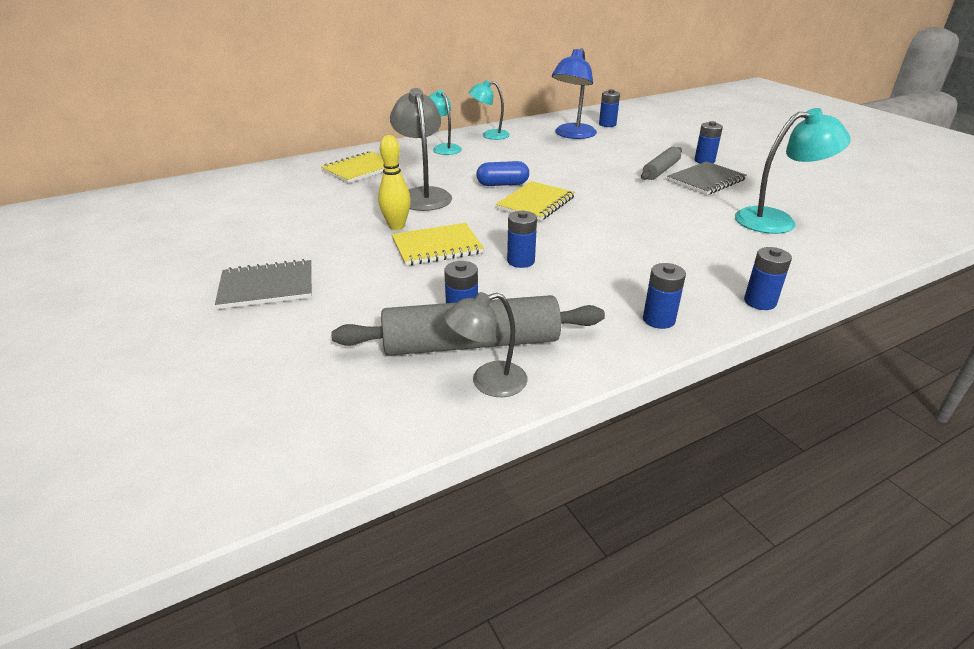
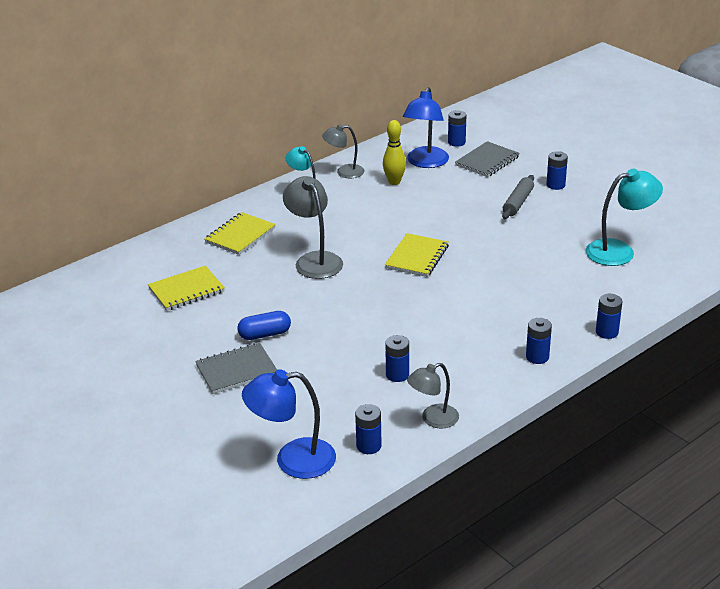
camera: 10 degrees left, 0 degrees up
grey rolling pin [332,295,605,356] -> none
yellow bowling pin [378,135,411,230] -> yellow bowling pin moved to [383,120,406,185]
yellow notebook [392,223,484,266] -> yellow notebook moved to [148,266,225,311]
turquoise lamp [469,80,510,140] -> grey lamp [322,124,364,178]
blue capsule [476,161,529,186] -> blue capsule moved to [237,311,291,340]
blue battery [507,211,537,268] -> blue battery moved to [355,404,382,454]
grey notebook [667,161,747,195] -> grey notebook moved to [455,141,520,177]
none -> blue lamp [242,369,336,479]

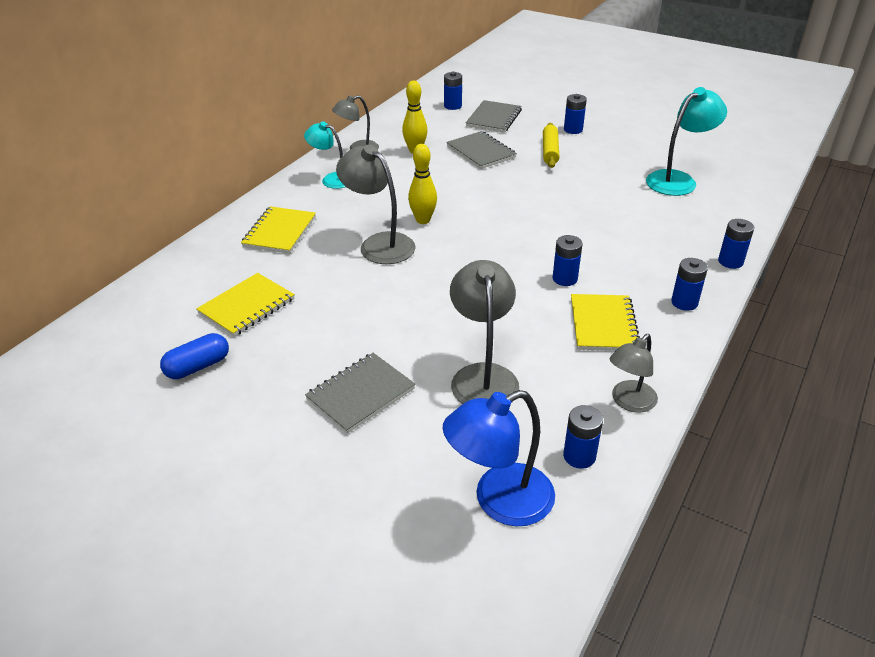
camera: 20 degrees left, 5 degrees up
blue capsule [237,311,291,340] -> blue capsule moved to [160,333,229,379]
yellow notebook [385,233,449,277] -> yellow notebook moved to [571,294,640,351]
blue battery [385,335,409,382] -> blue battery moved to [553,235,583,286]
blue lamp [403,87,449,168] -> none
grey rolling pin [502,175,534,219] -> yellow rolling pin [543,123,560,168]
none -> yellow bowling pin [408,144,437,224]
none -> grey notebook [446,131,517,169]
none -> grey lamp [450,260,519,404]

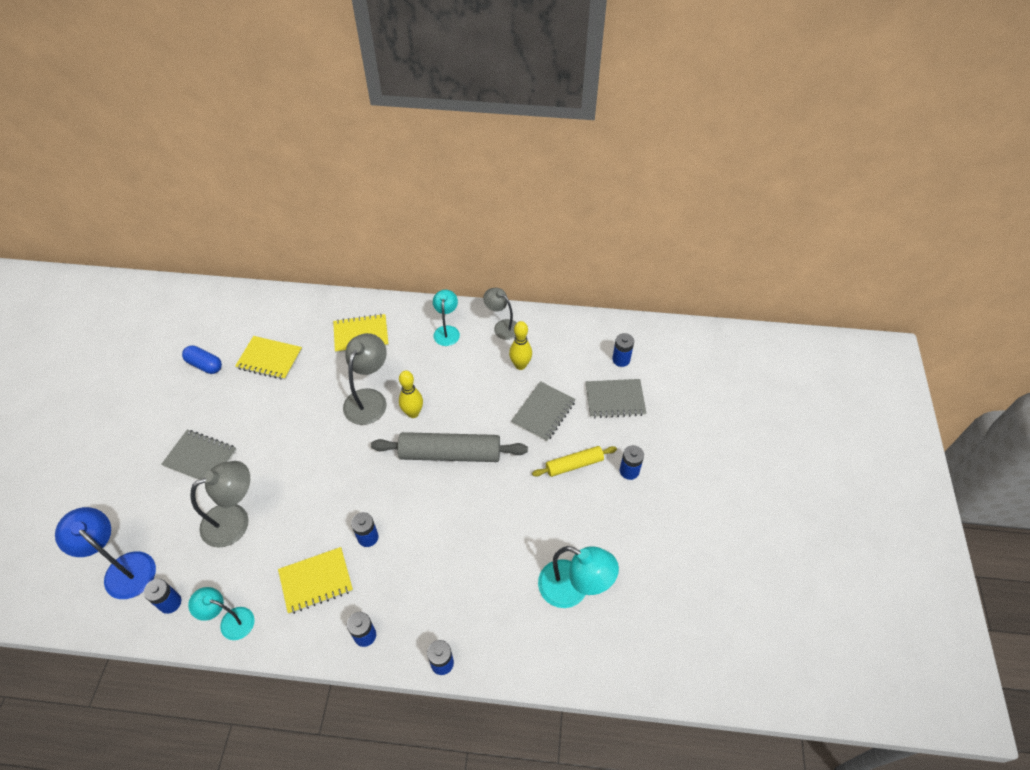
camera: 65 degrees right, 15 degrees up
grey lamp [610,334,658,413] -> turquoise lamp [188,587,255,640]
none -> grey rolling pin [371,432,528,462]

